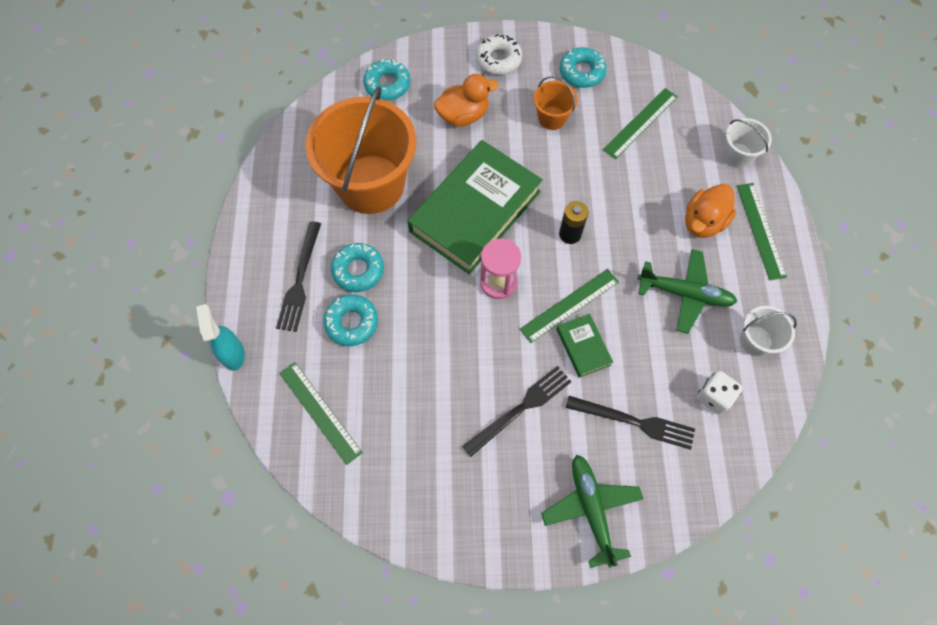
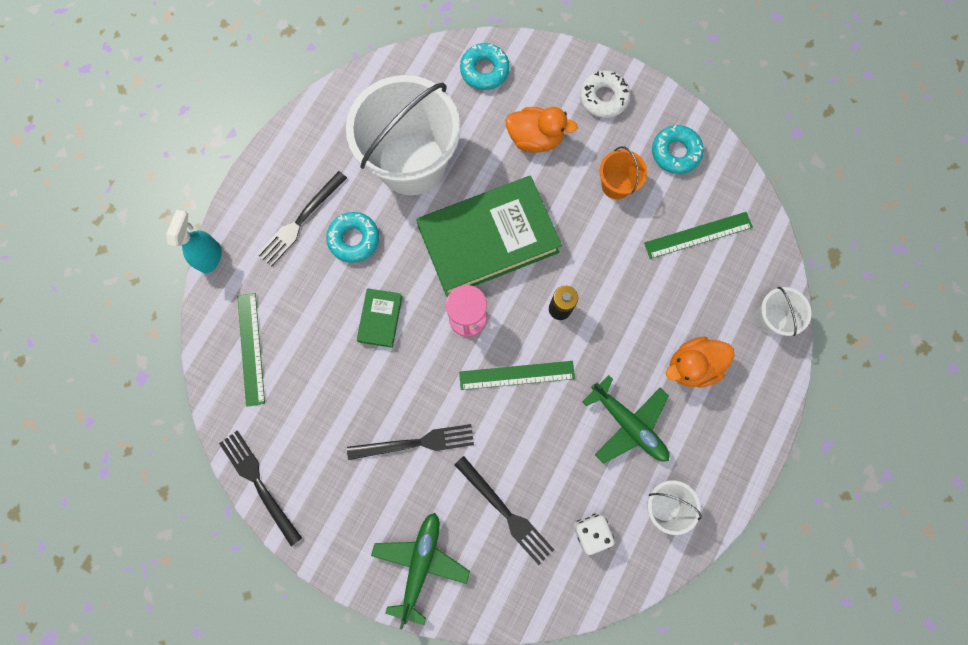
camera: 30 degrees right, 10 degrees up
orange bucket [306,86,416,214] -> white bucket [346,75,461,195]
turquoise donut [323,295,378,346] -> none
green book [556,314,613,378] -> green book moved to [357,288,402,348]
green ruler [737,183,787,280] -> none
none -> black fork [219,431,302,546]

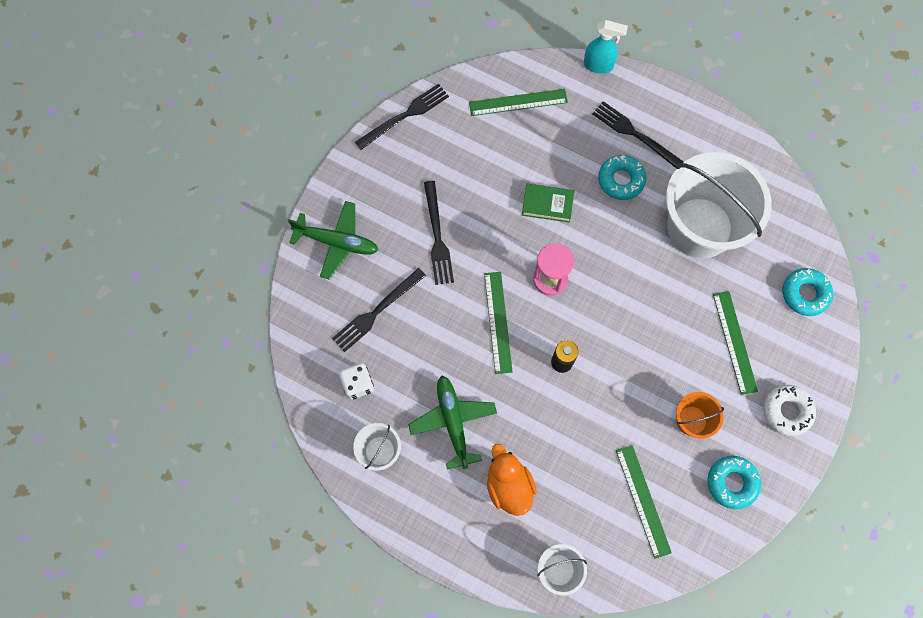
camera: 90 degrees right, 5 degrees down
green book [416,176,562,297] -> none
orange duck [505,107,578,153] -> green ruler [713,291,758,395]
green plane [582,375,670,464] -> green plane turned 120 degrees clockwise [408,376,497,469]

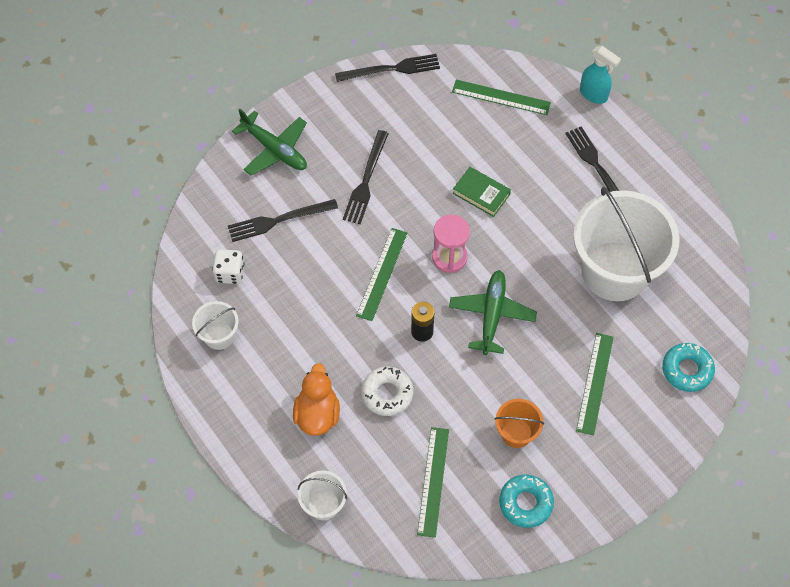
camera: 25 degrees right, 10 degrees down
green plane [408,376,497,469] -> green plane moved to [449,270,537,355]
turquoise donut [598,155,646,200] -> none
white donut [763,385,816,436] -> white donut moved to [361,367,413,416]

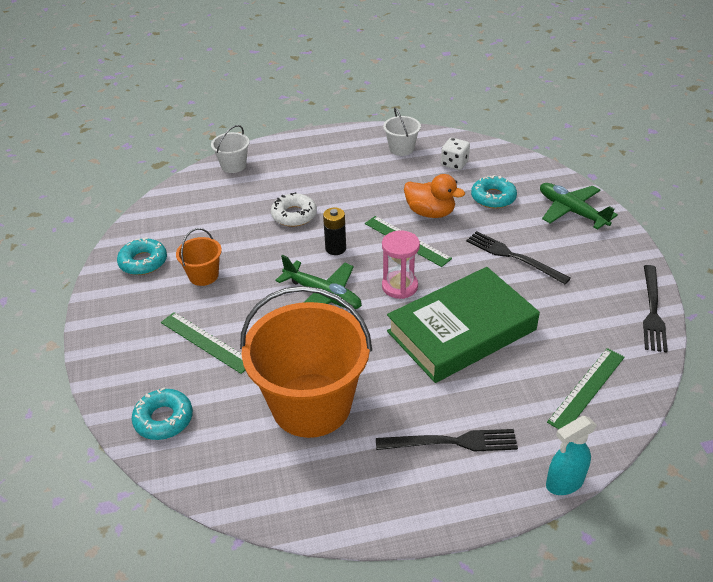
camera: 115 degrees right, 20 degrees down
black fork [228,199,338,242] -> turquoise donut [471,175,517,209]
green plane [232,109,307,176] -> green plane turned 75 degrees clockwise [540,183,618,230]
orange duck [293,363,340,436] -> orange duck moved to [404,174,465,218]
green ruler [417,427,449,538] -> none
green book [453,167,511,217] -> green book [387,267,540,383], size x2.31
white bucket [573,187,679,301] -> orange bucket [240,286,372,438]

